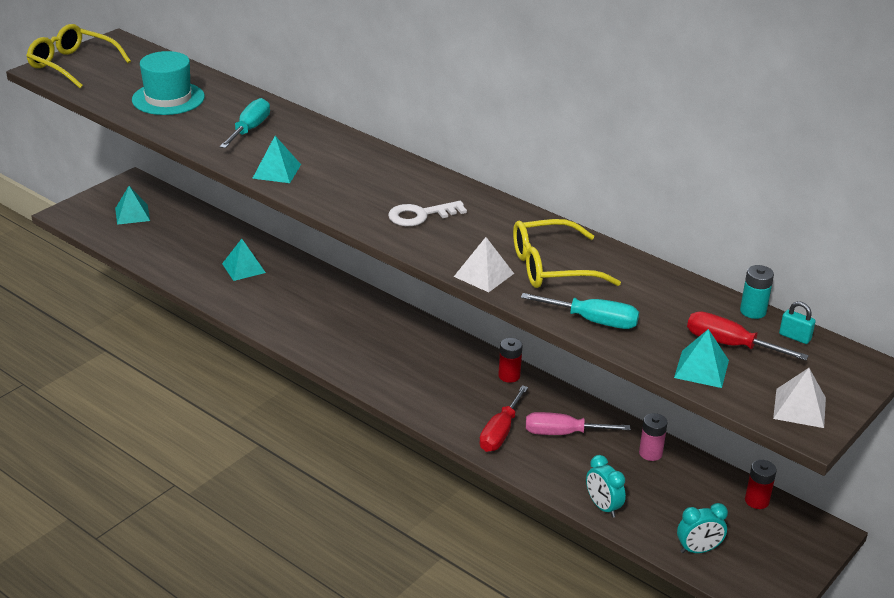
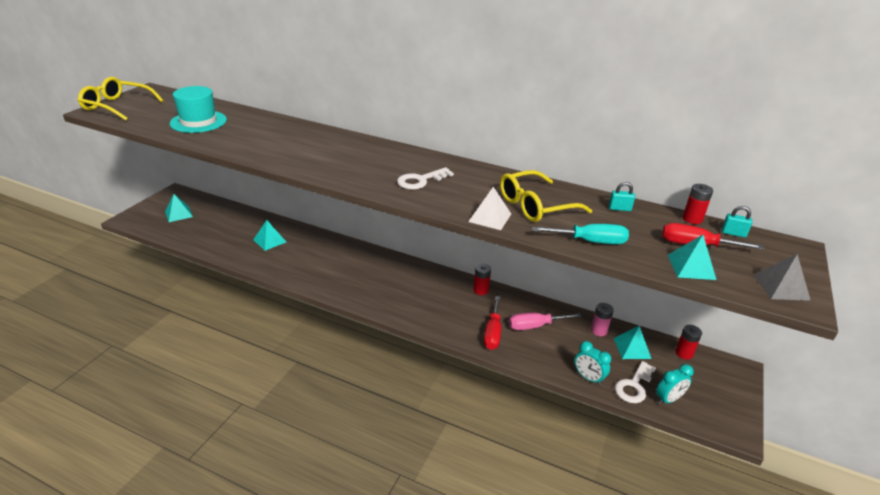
camera: 15 degrees left, 0 degrees up
turquoise screwdriver [219,98,270,148] -> none
turquoise pyramid [252,136,301,183] -> turquoise pyramid moved to [614,326,651,359]
turquoise battery [740,265,774,319] -> red battery [682,184,713,224]
white pyramid [773,368,826,428] -> grey pyramid [754,254,811,301]
none -> turquoise padlock [609,182,635,211]
none -> white key [615,361,656,403]

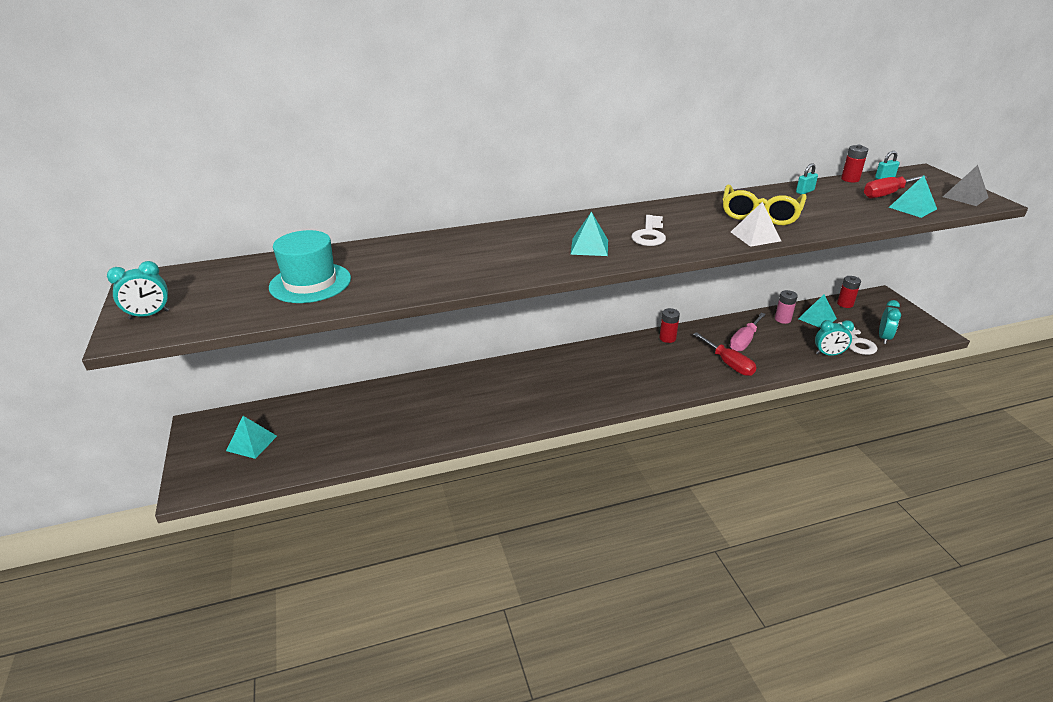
camera: 40 degrees left, 0 degrees up
yellow glasses [78,77,164,121] -> turquoise clock [107,261,169,319]
turquoise pyramid [253,220,286,251] -> turquoise pyramid moved to [570,212,608,256]
turquoise screwdriver [532,224,629,244] -> none

